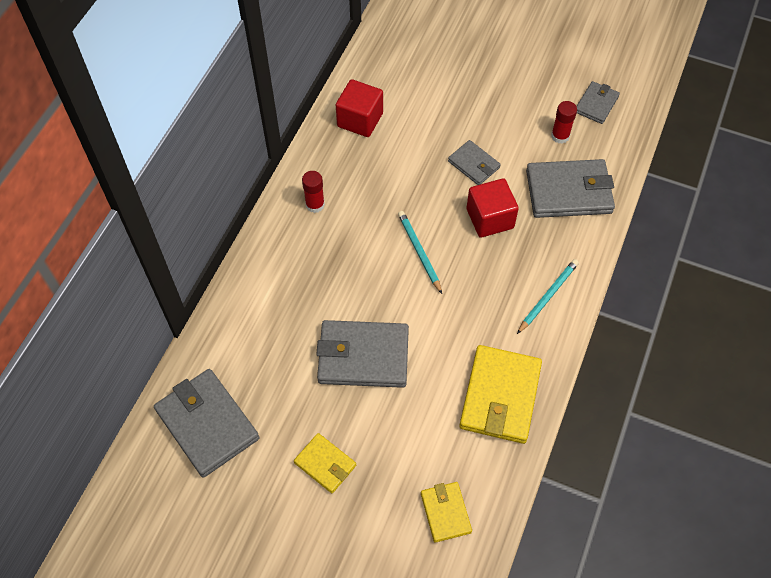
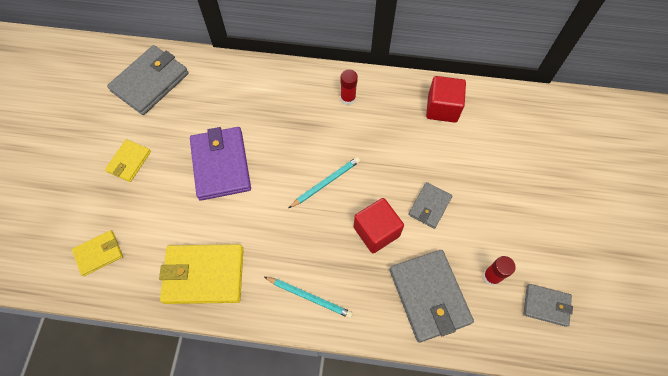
camera: 75 degrees right, 5 degrees up
grey wallet [316,320,409,388] -> purple wallet [190,127,251,201]

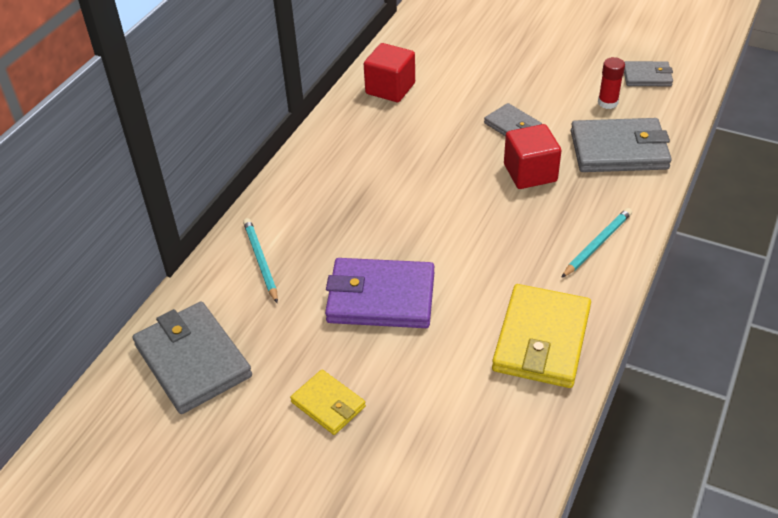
camera: 70 degrees left, 20 degrees down
yellow wallet [72,230,123,276] -> none
turquoise pencil [289,157,360,208] -> turquoise pencil moved to [243,218,278,303]
red glue stick [340,69,358,105] -> none
grey wallet [523,284,573,327] -> grey wallet turned 60 degrees clockwise [624,61,673,86]

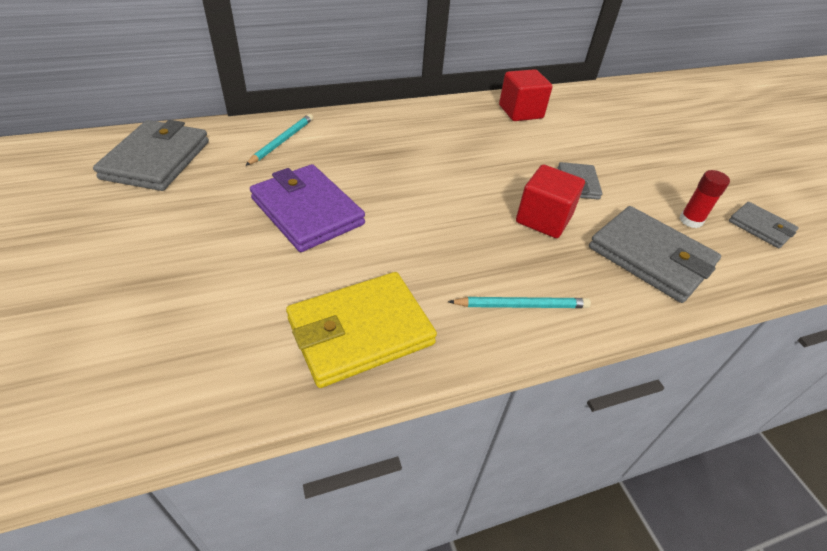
camera: 40 degrees right, 0 degrees up
yellow wallet [290,370,366,435] -> none

